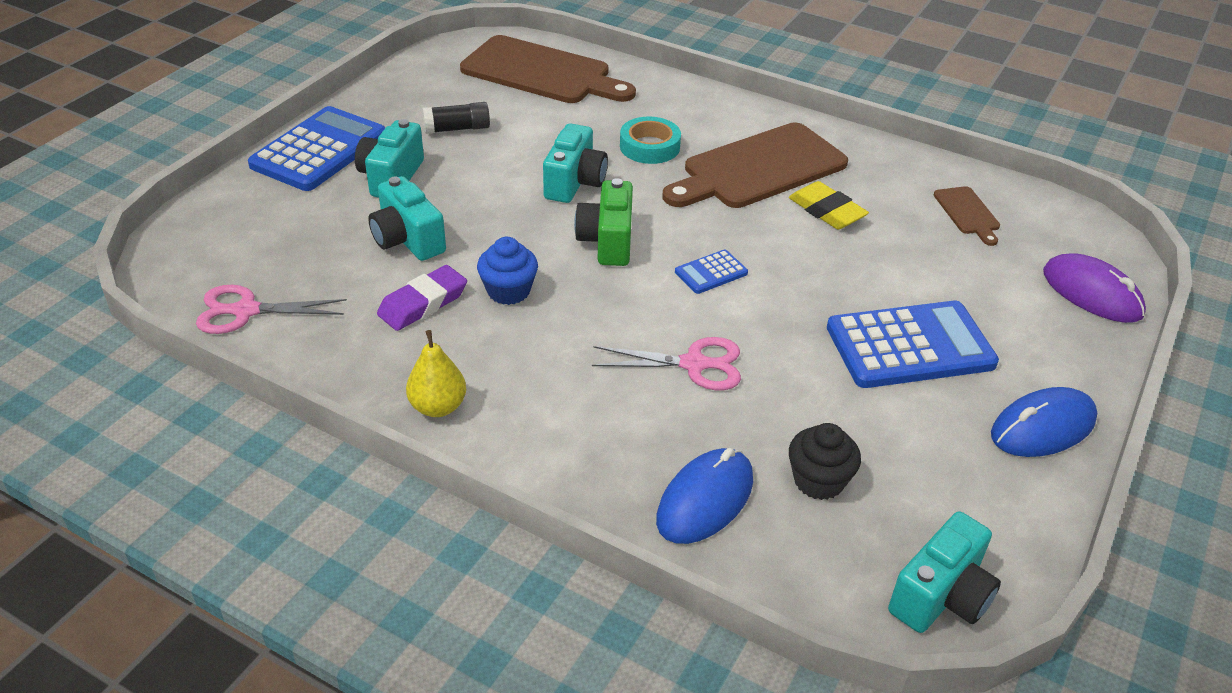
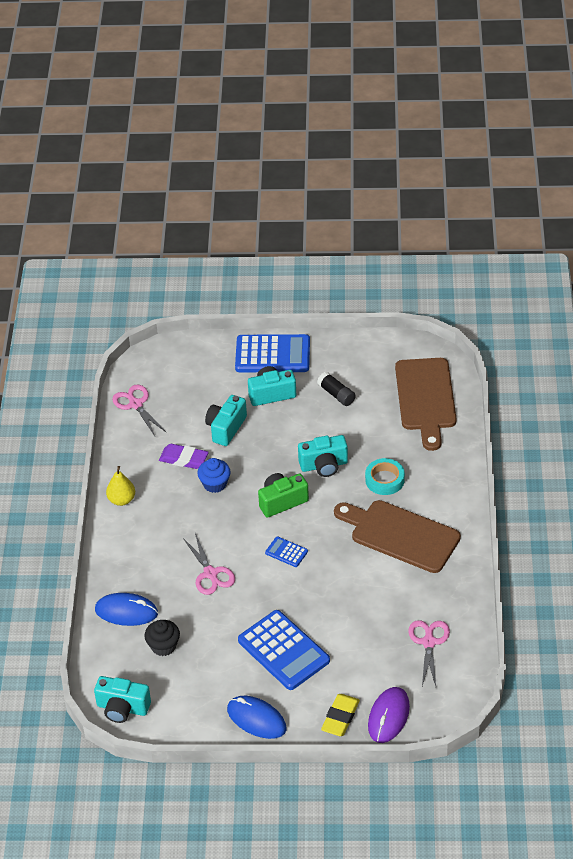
camera: 65 degrees right, 5 degrees up
yellow eraser [789,181,869,229] -> yellow eraser moved to [321,694,360,736]
brown cutting board [934,186,1000,246] -> pink scissors [408,620,450,686]

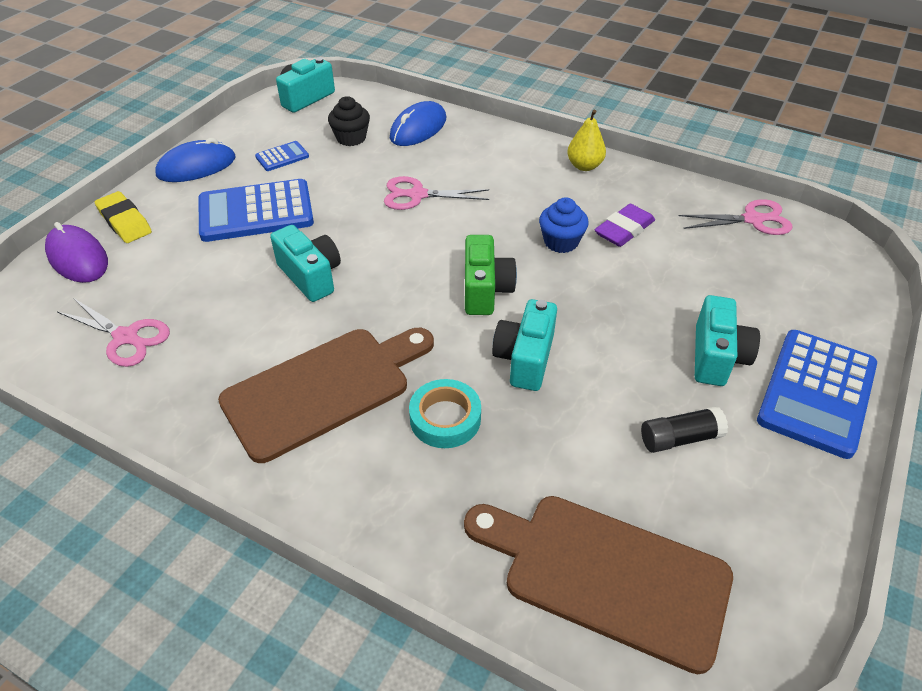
camera: 115 degrees right, 0 degrees up
turquoise camera [205,395,247,446] -> turquoise camera moved to [270,225,341,302]
blue calculator [265,537,308,567] -> blue calculator moved to [255,141,309,171]

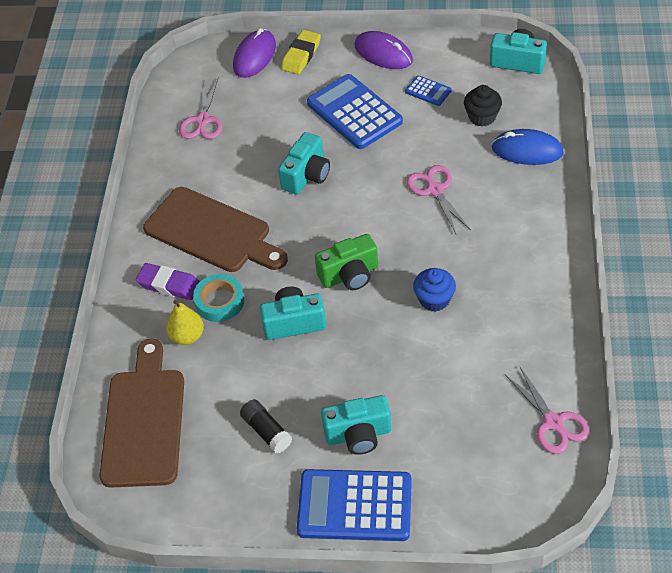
camera: 70 degrees right, 5 degrees up
blue mouse [155,138,235,182] -> purple mouse [355,31,413,69]
yellow pear [567,110,606,171] -> yellow pear moved to [166,300,204,345]
purple eraser [595,204,655,247] -> purple eraser moved to [136,263,200,300]

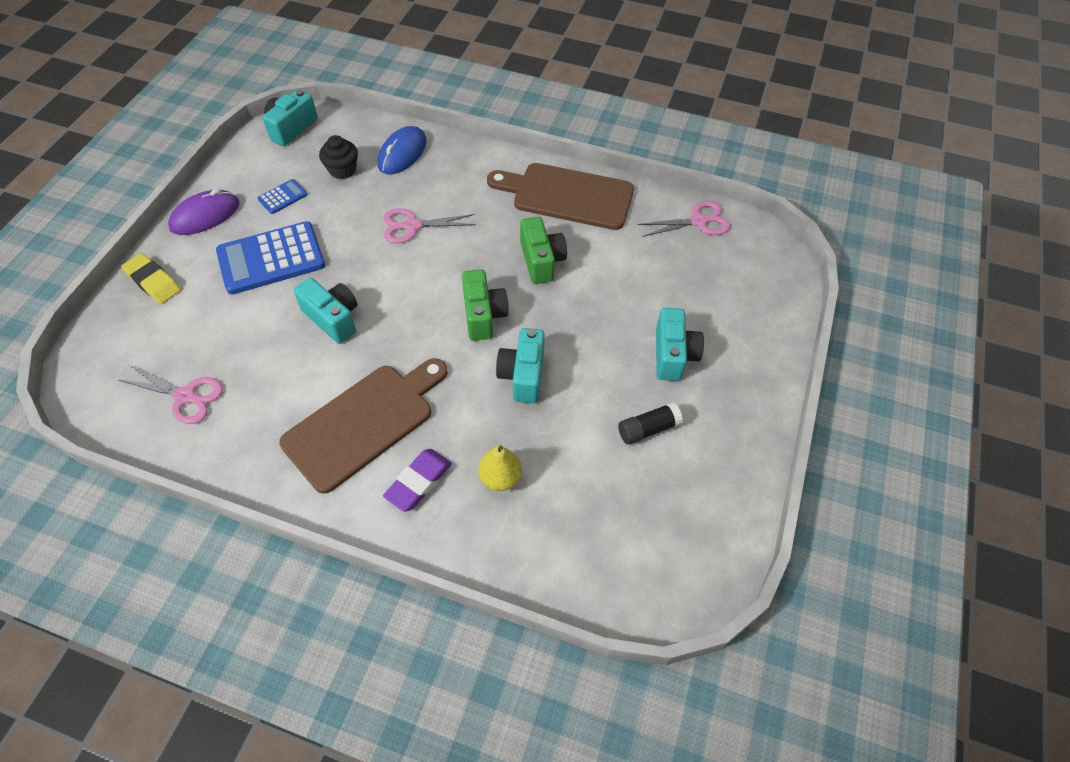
camera: 80 degrees left, 5 degrees up
brown cutting board [99,338,184,488] -> brown cutting board moved to [487,163,634,230]
turquoise tape [193,274,244,322] -> none
purple mouse [233,28,276,78] -> none
blue calculator [297,469,412,541] -> none
blue cupcake [413,268,456,312] -> green camera [520,217,567,284]

